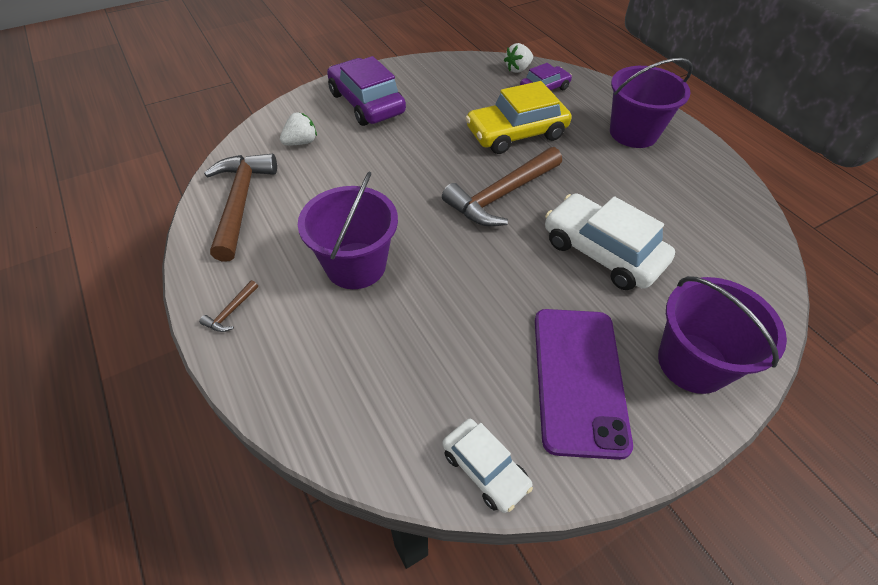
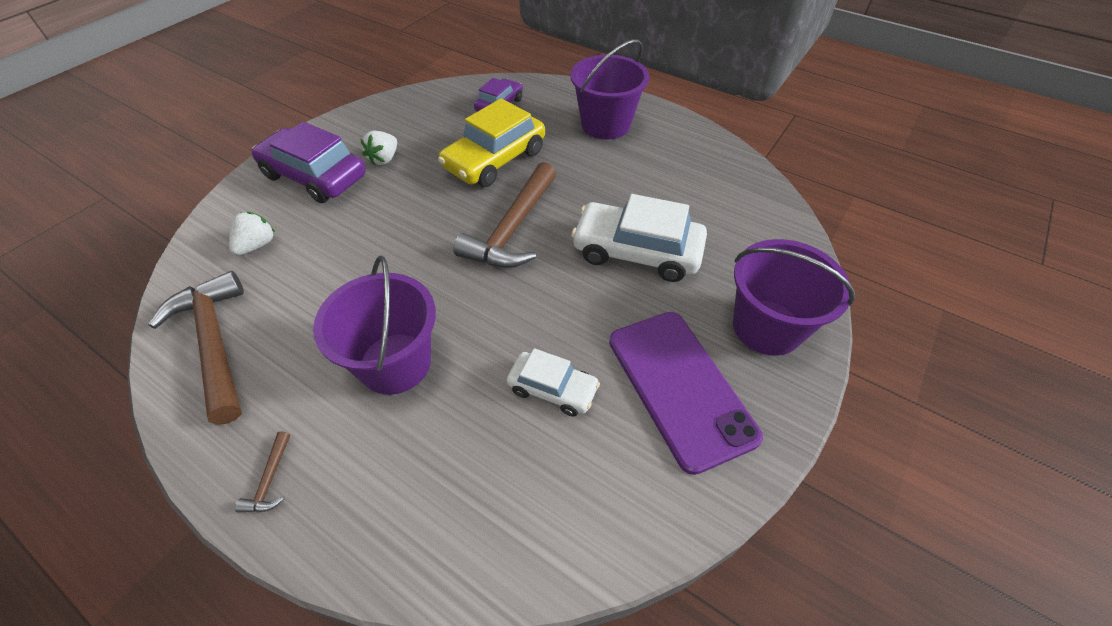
camera: 25 degrees left, 0 degrees up
white car [442,419,533,513] -> white car moved to [507,348,600,417]
white strawberry [504,43,533,73] -> white strawberry moved to [361,131,397,166]

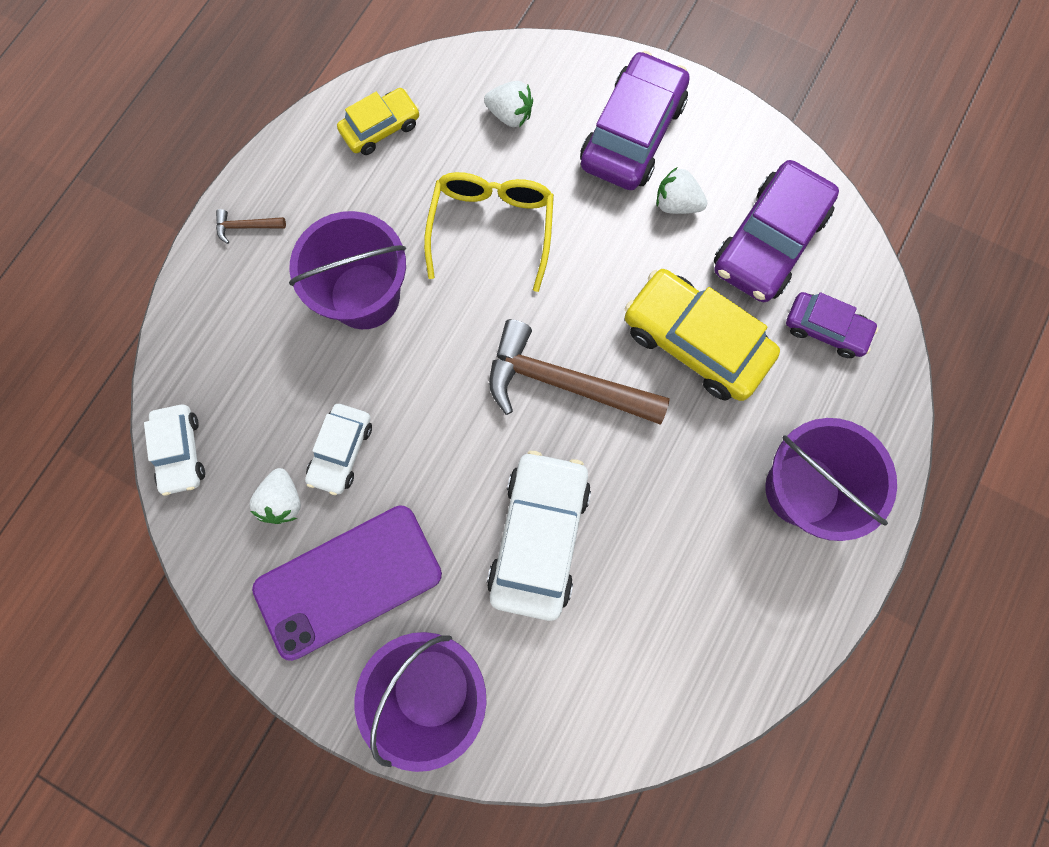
camera: 85 degrees right, 25 degrees up
brown hammer [148,271,244,425] -> yellow car [337,88,420,155]
none -> white car [144,404,205,496]
none -> white strawberry [249,468,301,524]
none -> yellow glasses [424,172,554,292]
none -> purple car [714,160,839,302]

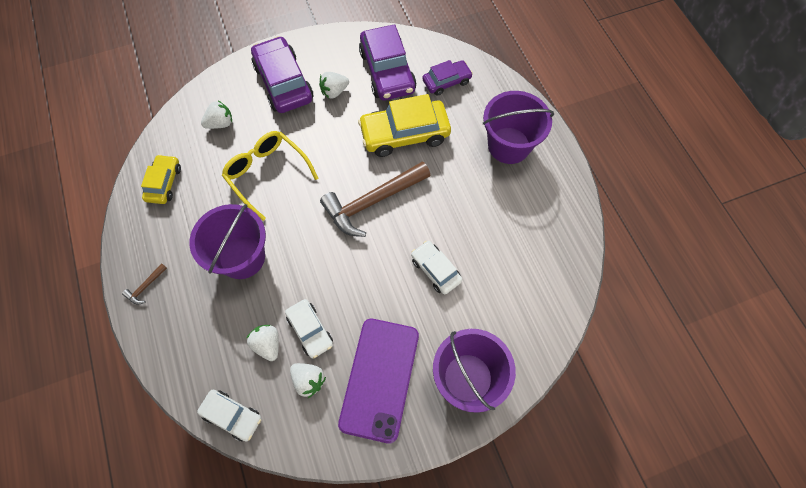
camera: 50 degrees left, 10 degrees down
white car [487,451,591,621] -> white car [411,241,462,294], size x0.57
none -> white strawberry [247,325,279,361]

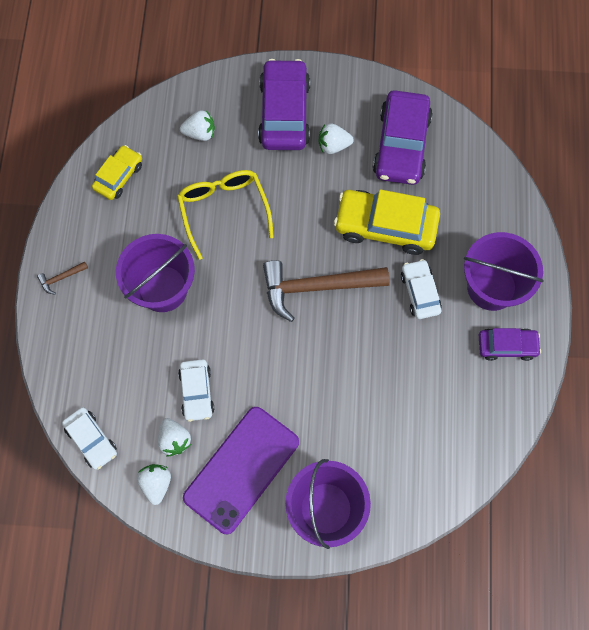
camera: 25 degrees right, 5 degrees up
white strawberry [247,325,279,361] -> white strawberry moved to [137,464,171,505]
white car [411,241,462,294] -> white car moved to [401,259,442,319]
purple car [422,60,473,96] -> purple car moved to [479,328,541,361]

